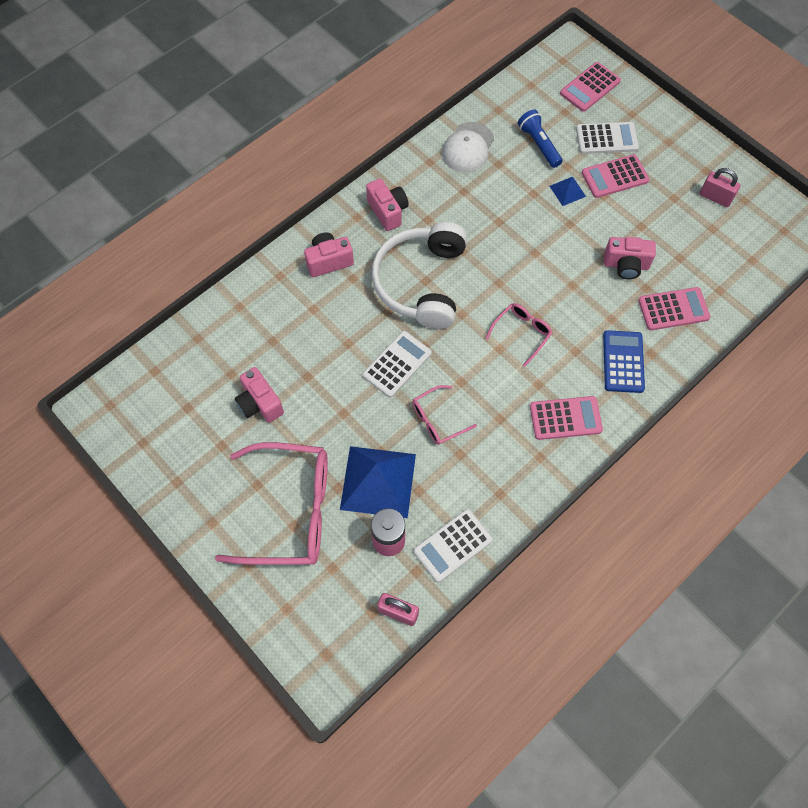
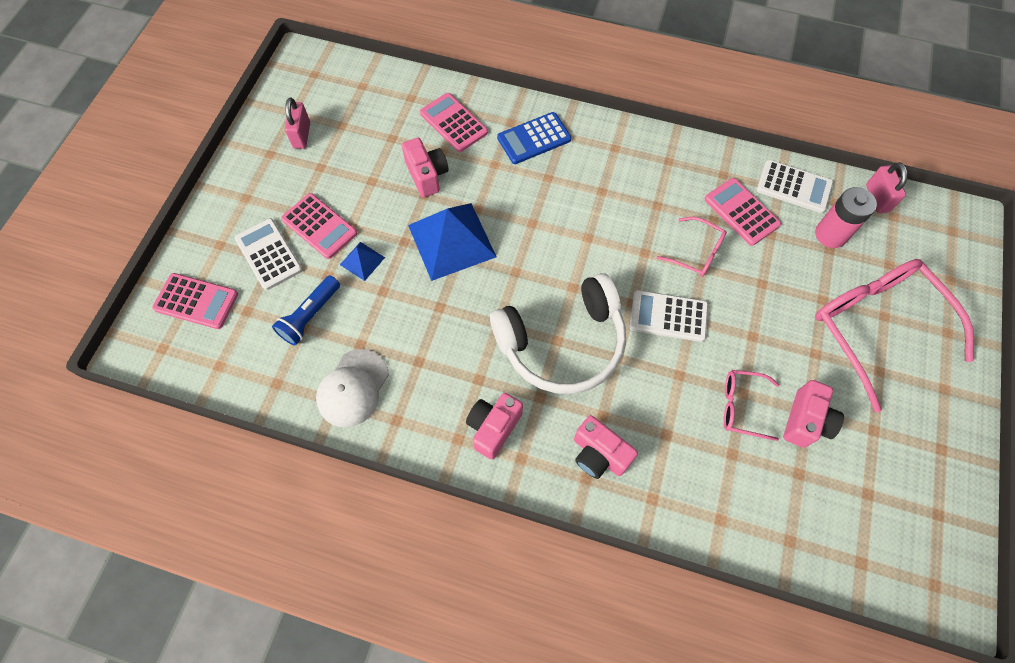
camera: 120 degrees left, 0 degrees up
blue pyramid [340,446,416,518] -> blue pyramid moved to [408,203,497,281]
white cap [442,122,494,173] -> white cap turned 120 degrees clockwise [316,349,389,427]
pink glasses [485,303,552,367] -> pink glasses moved to [724,370,779,441]
pink calculator [530,396,603,440] -> pink calculator moved to [705,178,781,246]

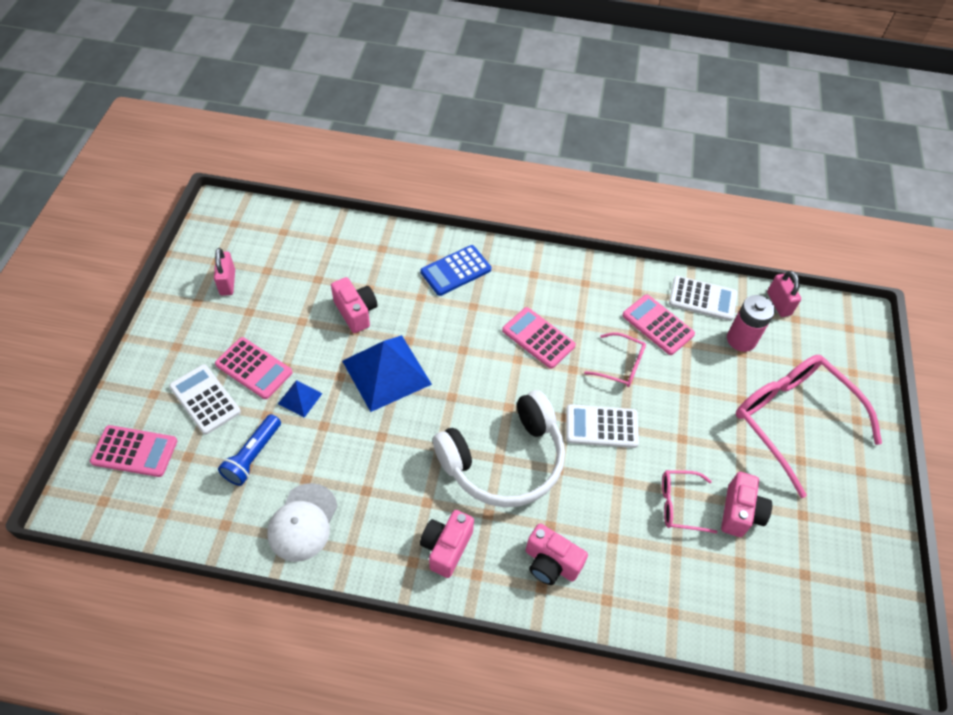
camera: 10 degrees left, 10 degrees down
pink calculator [420,93,488,152] -> pink calculator moved to [502,307,576,369]

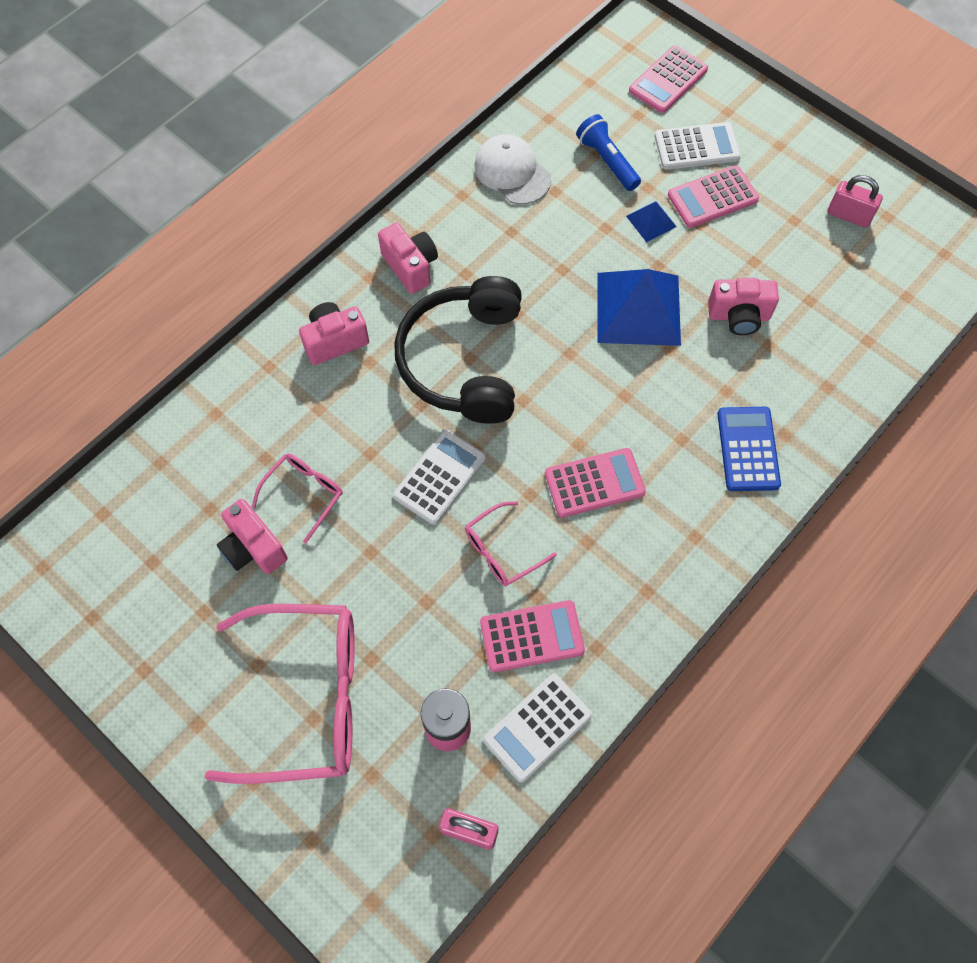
camera: 125 degrees right, 10 degrees up
white headphones [433,390,565,507] -> black headphones [394,276,522,424]

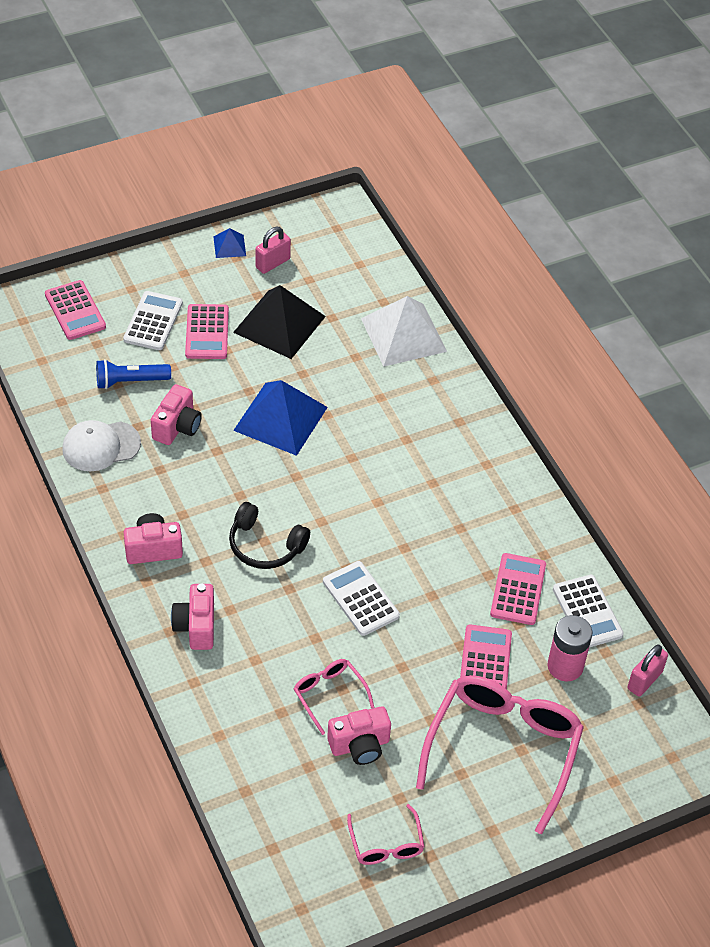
camera: 70 degrees left, 15 degrees down
black headphones [394,276,522,424] -> black headphones [229,502,310,569], size x0.60
pink glasses [465,501,557,586] -> pink glasses moved to [347,804,425,865]
pink calculator [545,448,646,518] -> pink calculator moved to [460,624,512,689]
blue pyramid [626,201,677,242] -> blue pyramid moved to [214,228,246,258]
pink camera [708,278,779,335] -> pink camera moved to [151,384,202,445]
blue calculator [717,407,781,491] -> none
none -> black pyramid [233,285,326,359]
none -> white pyramid [361,296,447,367]

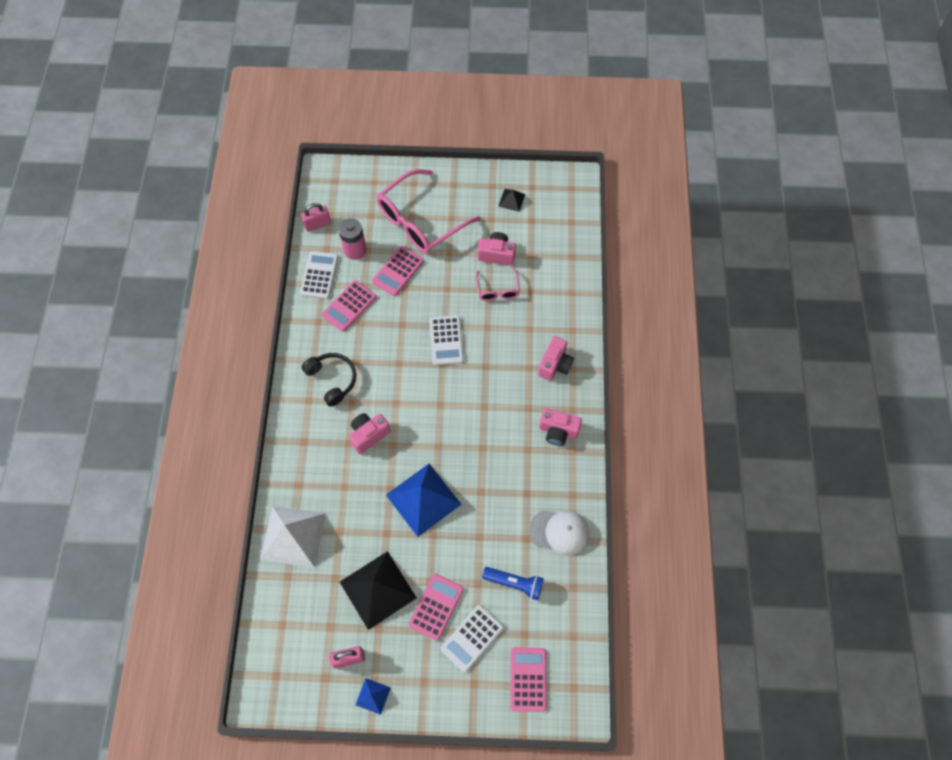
camera: 150 degrees left, 15 degrees up
pink camera [151,384,202,445] -> pink camera moved to [349,413,391,454]
black headphones [229,502,310,569] -> black headphones moved to [301,353,356,407]
pink glasses [347,804,425,865] -> black pyramid [498,189,525,212]

